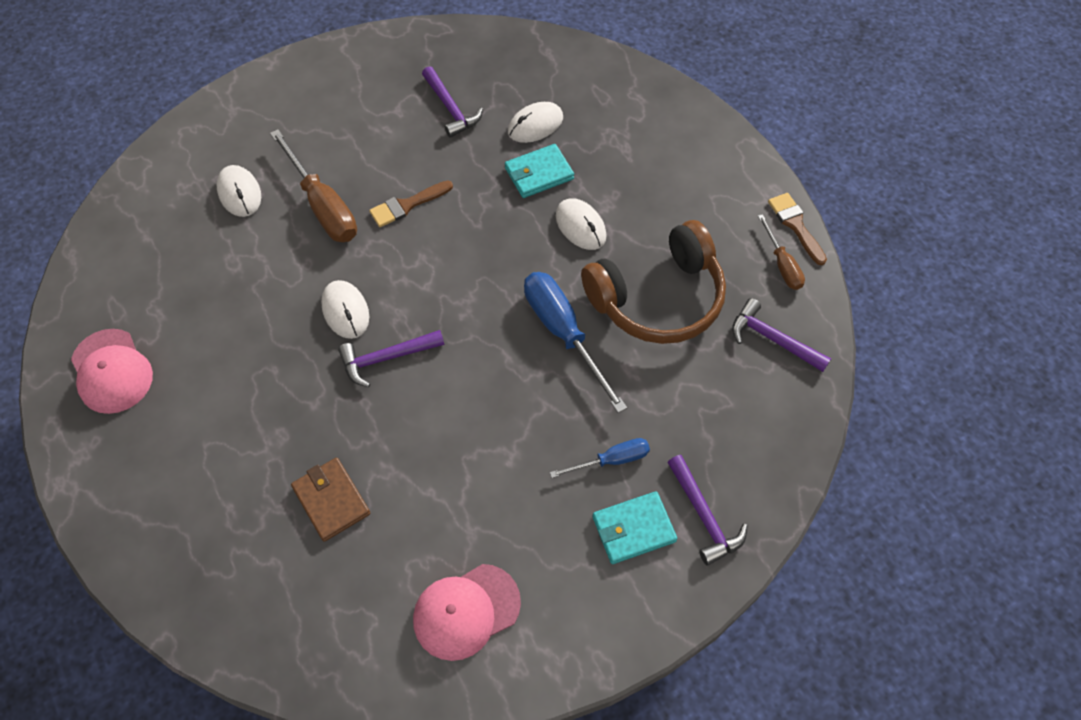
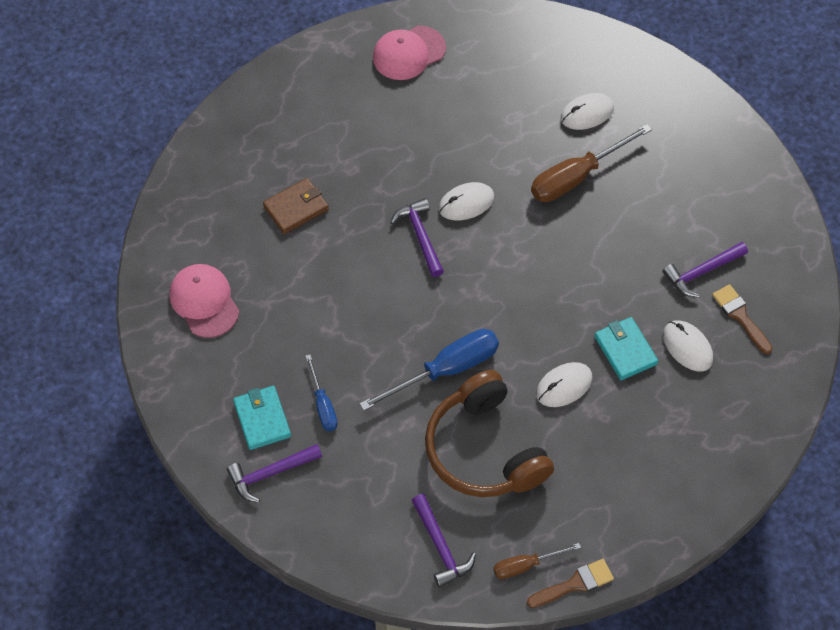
camera: 90 degrees right, 0 degrees up
brown brush [369,181,453,227] -> brown brush moved to [712,284,772,354]
purple hammer [732,298,831,372] -> purple hammer turned 120 degrees clockwise [412,494,476,588]

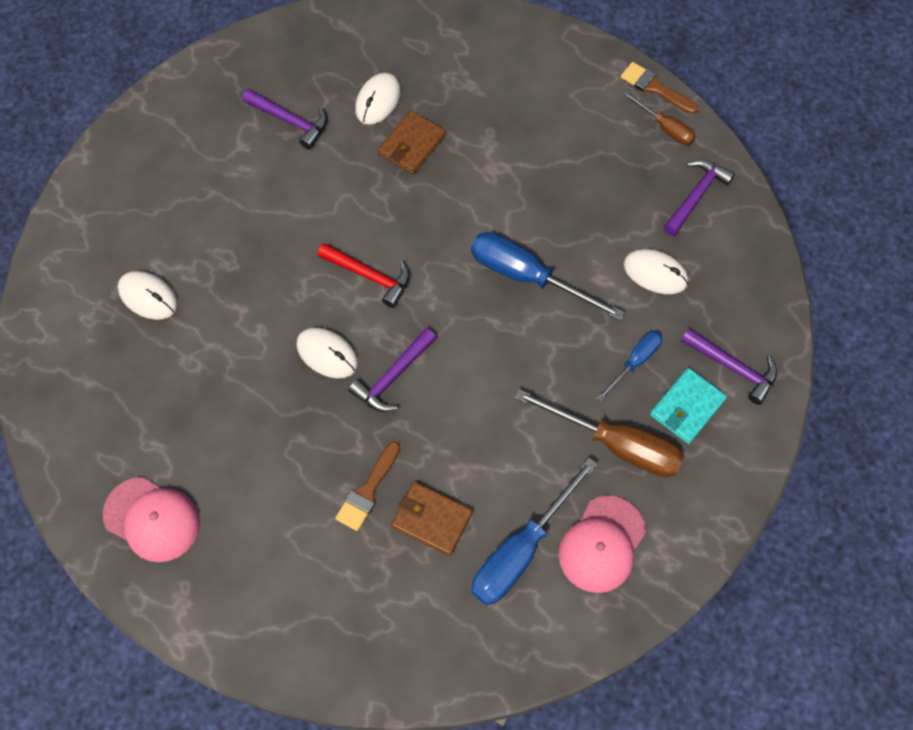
camera: 120 degrees left, 5 degrees up
brown headphones [425,370,554,497] -> none
brown screwdriver [531,124,652,202] -> brown screwdriver moved to [514,389,684,477]
white mouse [536,362,592,407] -> white mouse moved to [623,249,688,294]
turquoise wallet [594,317,658,380] -> brown wallet [378,111,446,174]
brown brush [712,284,772,354] -> brown brush moved to [335,441,400,531]
none -> red hammer [317,243,410,308]
none -> blue screwdriver [471,458,597,605]

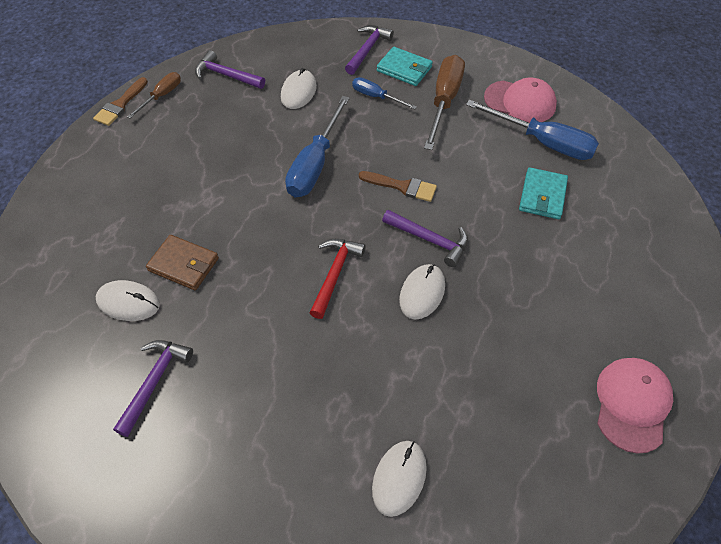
camera: 100 degrees left, 10 degrees down
brown brush [335,441,400,531] -> brown brush moved to [359,171,437,202]
brown wallet [391,482,473,556] -> turquoise wallet [519,167,568,219]

